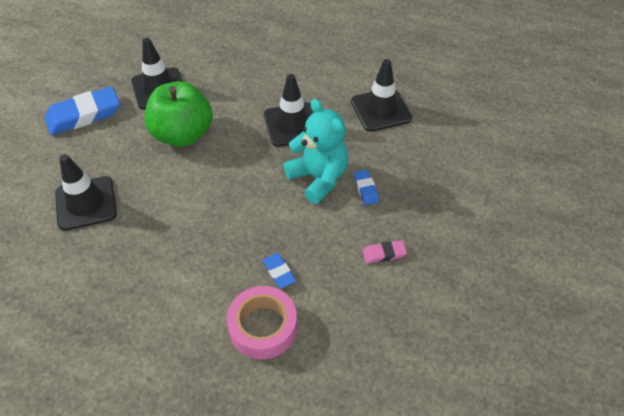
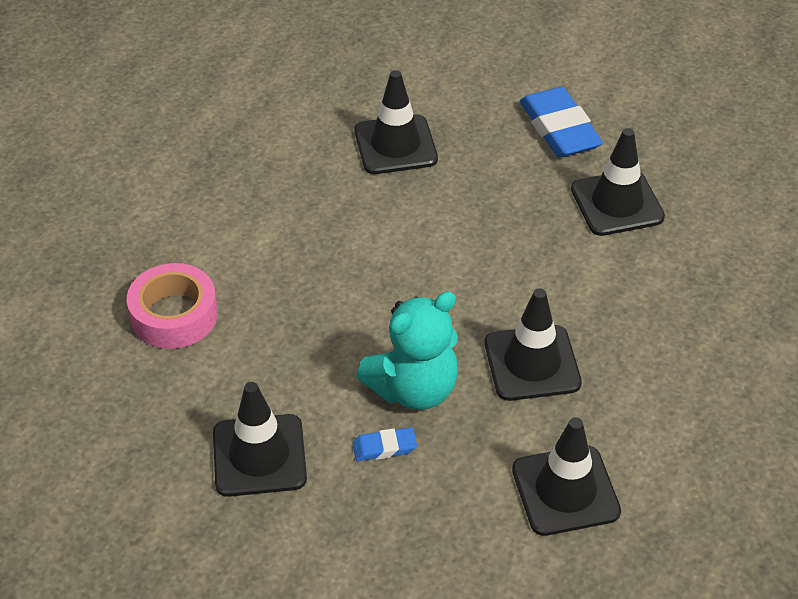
camera: 95 degrees right, 5 degrees down
green apple [145,81,213,147] -> none
blue eraser [263,253,296,288] -> none
pink eraser [363,240,407,264] -> black traffic cone [213,382,307,497]

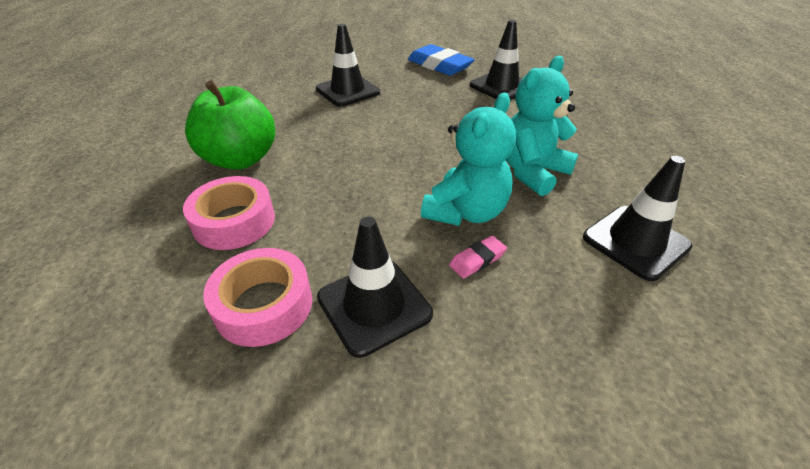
camera: 25 degrees left, 5 degrees down
blue eraser [353,427,417,461] -> pink eraser [449,236,507,279]
black traffic cone [485,288,582,401] -> turquoise teddy bear [506,56,578,196]
none -> green apple [185,80,275,170]
none -> pink tape [203,248,312,347]

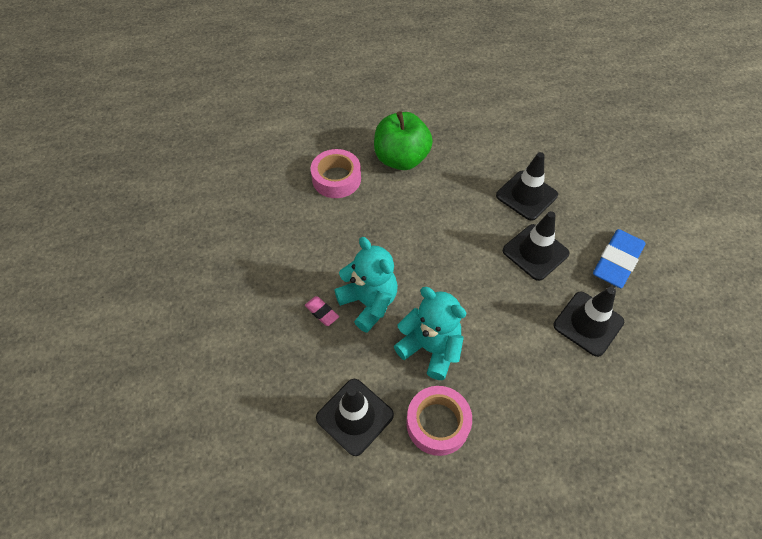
camera: 80 degrees right, 15 degrees up
pink tape [203,248,312,347] -> pink tape moved to [406,386,472,456]
black traffic cone [317,217,433,358] -> black traffic cone moved to [503,211,569,281]
turquoise teddy bear [421,93,516,226] -> turquoise teddy bear turned 150 degrees counterclockwise [334,237,398,333]

